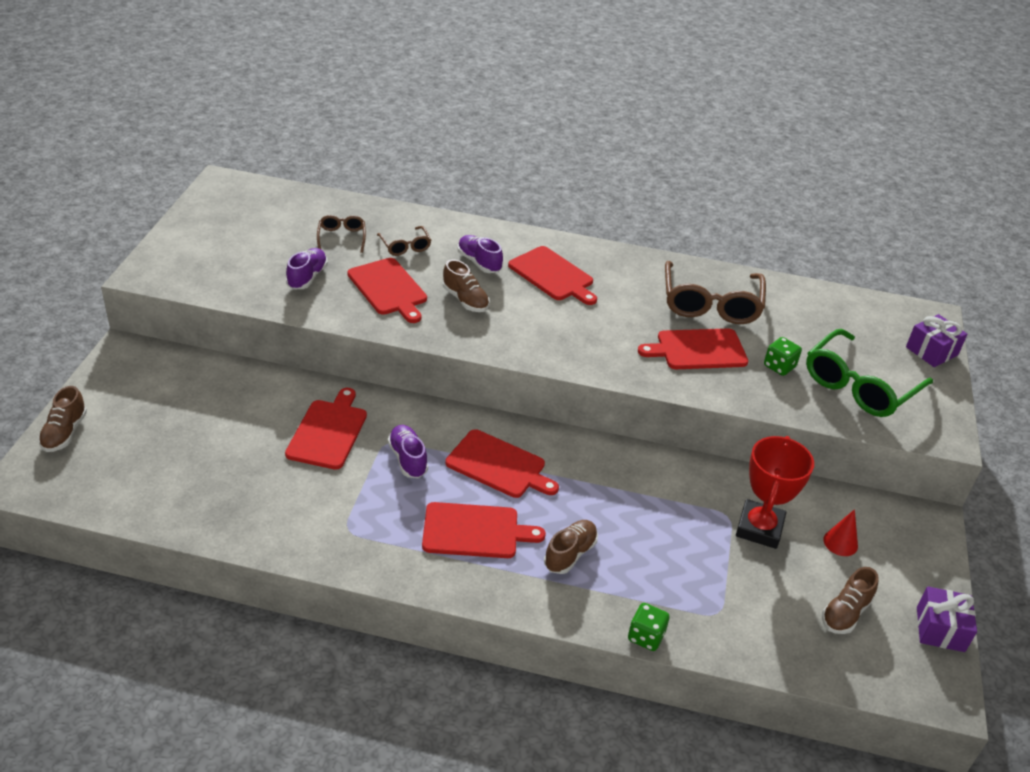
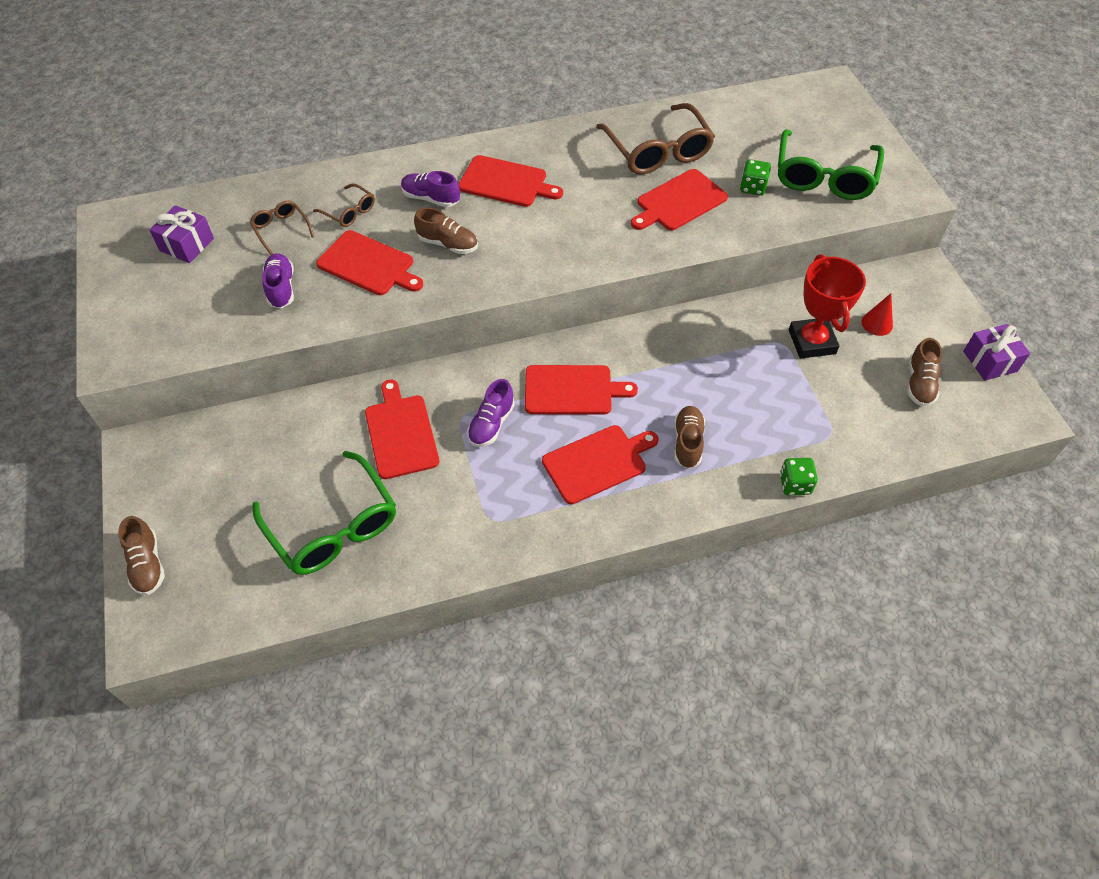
camera: 25 degrees left, 15 degrees up
purple shoe [388,425,428,478] -> purple shoe turned 105 degrees counterclockwise [467,379,515,447]
purple gift [906,314,968,367] -> purple gift moved to [150,205,214,263]
none -> green glasses [253,451,396,575]

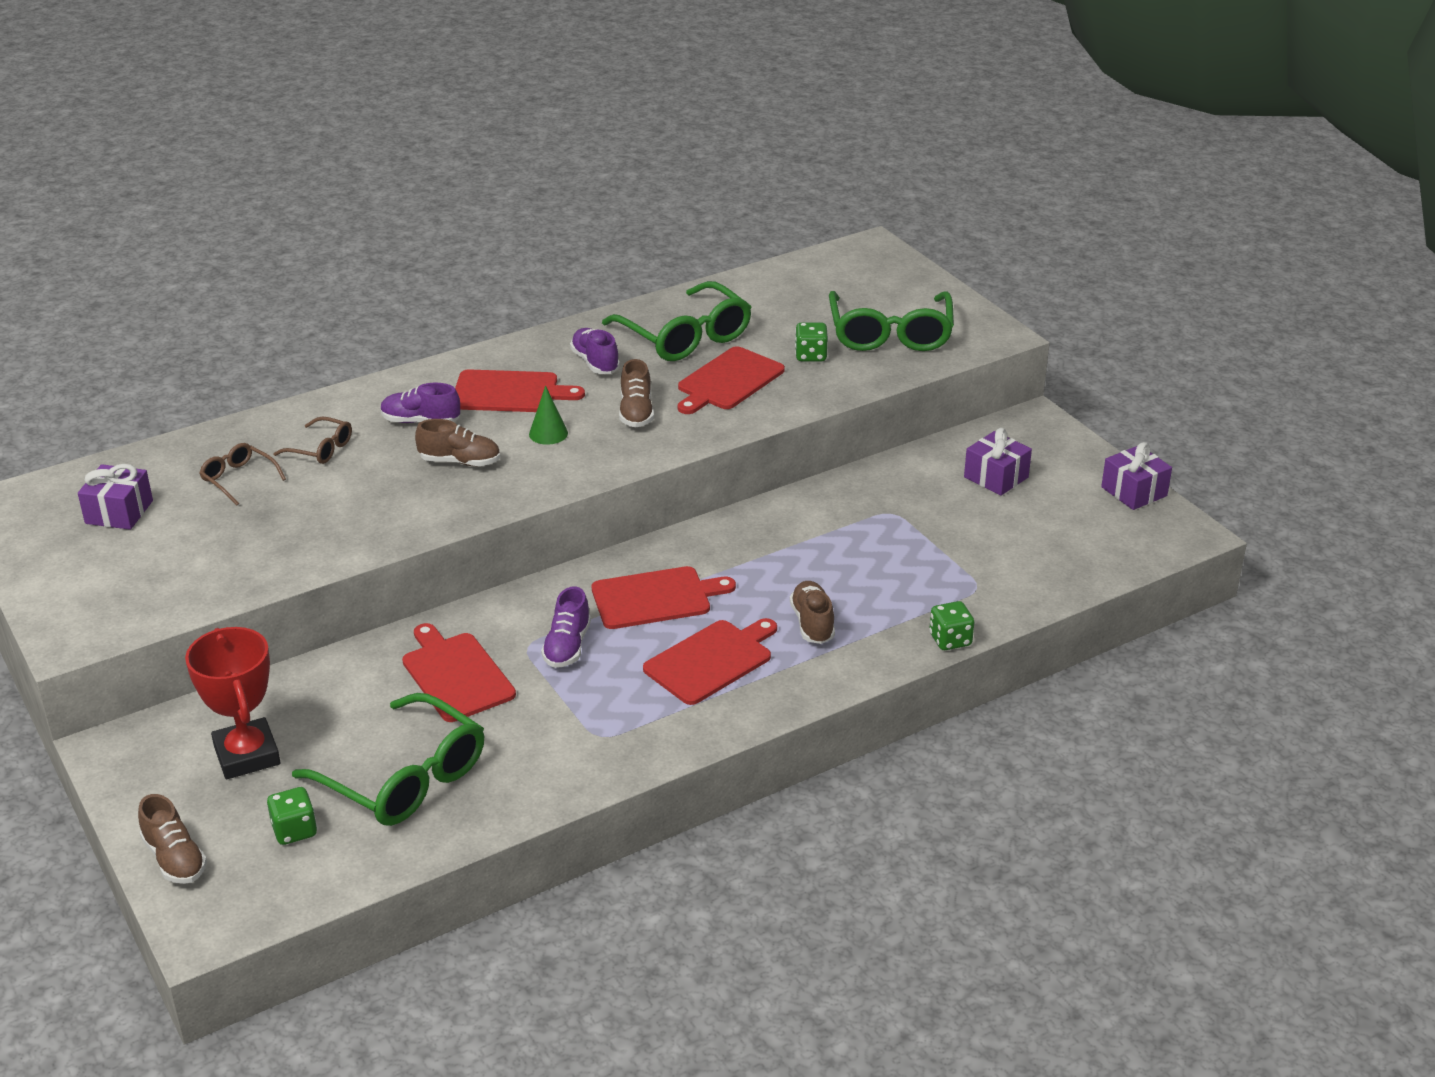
camera: 15 degrees left, 20 degrees down
purple shoe [262,253,294,308] -> purple shoe moved to [570,328,620,374]
red cutting board [316,230,423,295] -> none
brown glasses [596,103,715,174] -> green glasses [602,281,752,361]
red trophy [789,254,866,359] -> red trophy moved to [185,627,280,779]
red cone [861,293,893,336] -> purple gift [964,428,1032,496]
brown shoe [907,338,942,406] -> brown shoe moved to [619,359,654,427]
none -> green dice [267,787,317,845]
none -> green cone [529,386,568,445]

